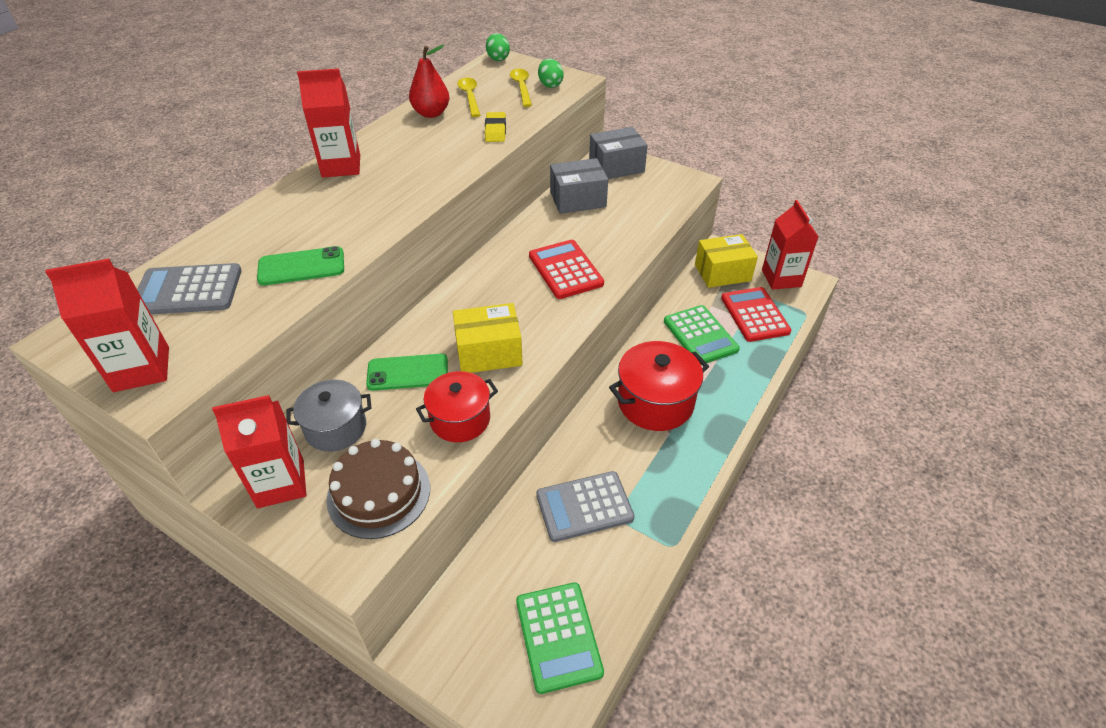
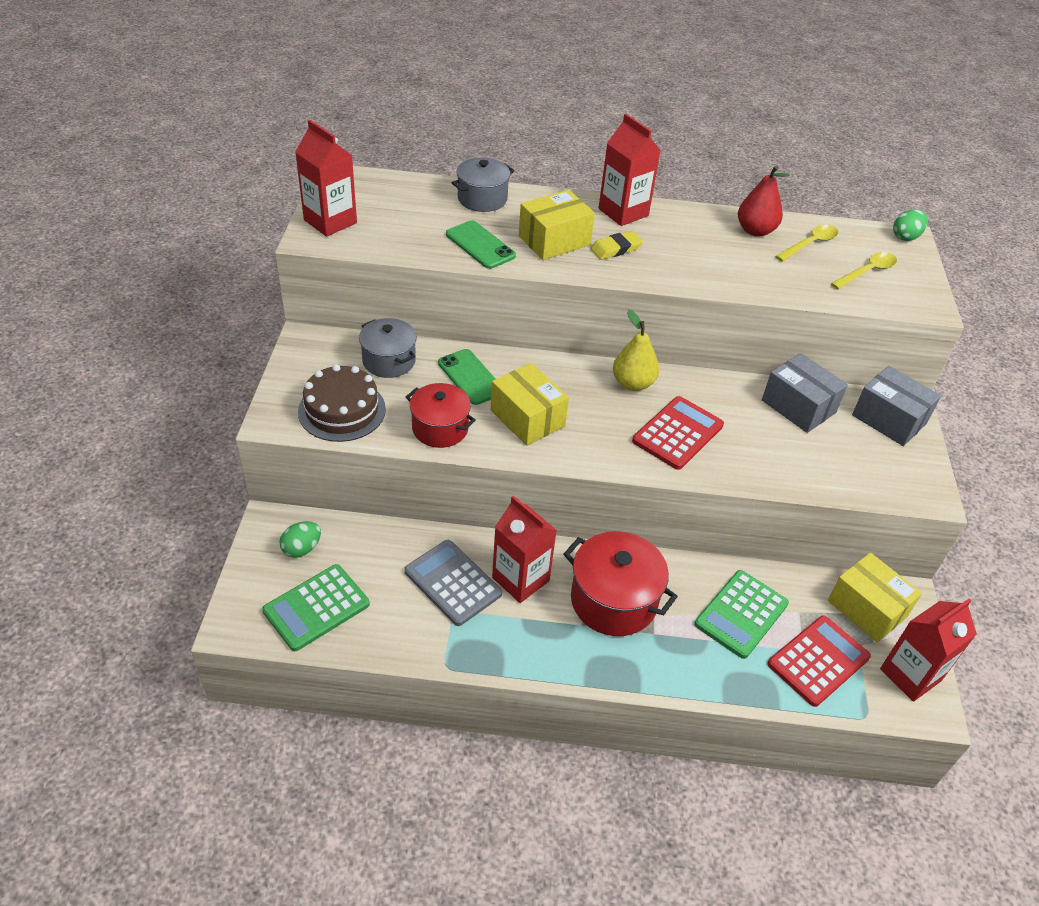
camera: 60 degrees right, 0 degrees up
grey calculator [137,263,242,314] -> none
red carton [212,395,306,508] -> red carton moved to [492,495,557,603]
yellow eraser [485,112,506,142] -> yellow eraser moved to [591,231,643,260]
green egg [538,58,564,88] -> green egg moved to [279,521,321,558]
none -> grey pot [452,158,514,212]
none -> yellow box [519,190,595,260]
none -> yellow pear [613,310,659,391]

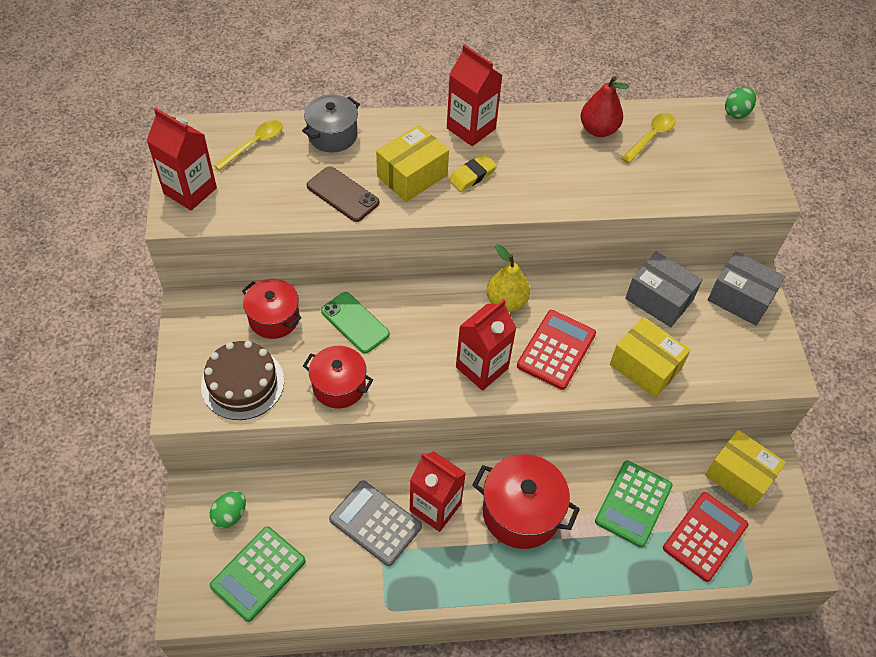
camera: 10 degrees left, 10 degrees up
grey pot [359,318,417,378] -> red pot [242,279,302,339]
green phone [446,220,516,269] -> brown phone [307,166,379,222]
yellow box [491,363,569,446] -> yellow box moved to [610,317,691,398]
yellow spoon [831,252,897,289] -> yellow spoon moved to [214,120,283,171]
red carton [880,598,977,701] -> red carton moved to [456,299,517,391]

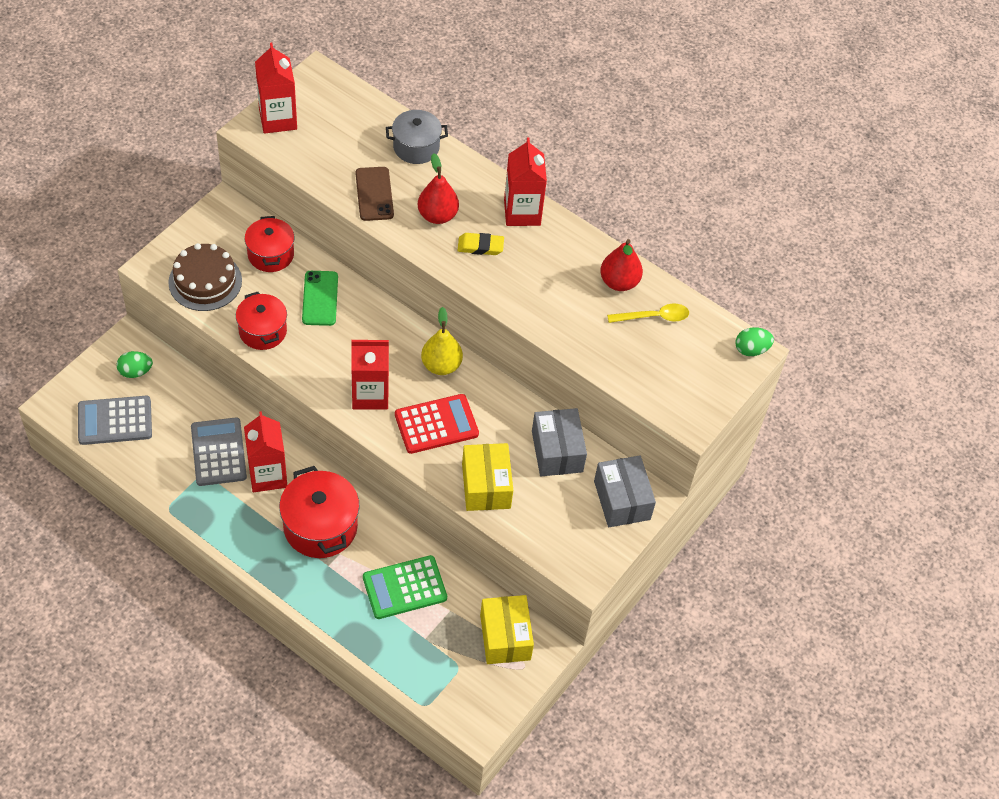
camera: 40 degrees right, 0 degrees up
green calculator [210,526,306,622] -> grey calculator [78,396,152,445]
yellow spoon [214,120,283,171] -> none
yellow box [376,125,449,202] -> red pear [418,153,459,224]
red calculator [663,492,748,582] -> none

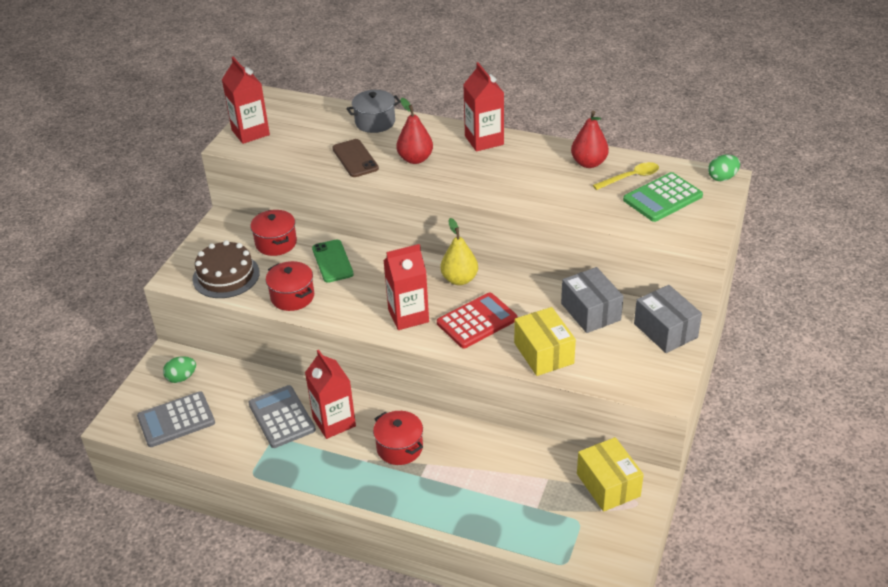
camera: 10 degrees left, 15 degrees down
red pot [279,466,359,558] -> red pot [373,411,423,465], size x0.66
green calculator [363,555,447,619] -> green calculator moved to [623,172,703,222]
yellow eraser [457,233,504,255] -> none

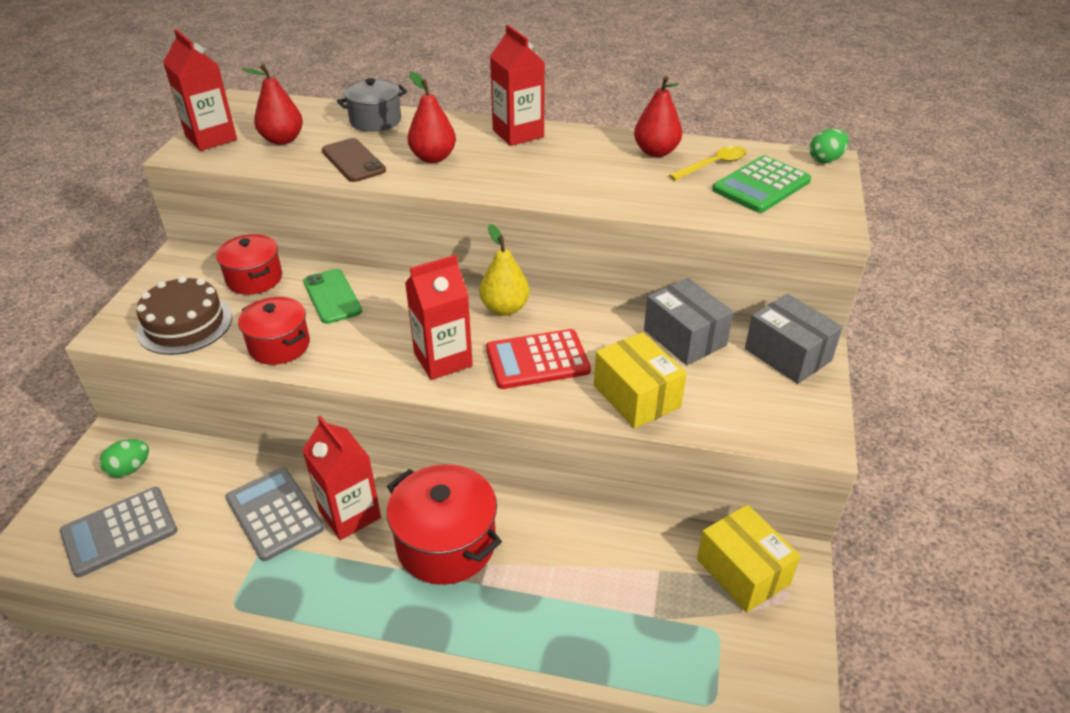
camera: 10 degrees left, 0 degrees up
red pot [373,411,423,465] -> red pot [387,464,502,585], size x1.52
red calculator [437,292,518,348] -> red calculator turned 150 degrees counterclockwise [486,329,591,389]
none -> red pear [241,64,303,145]

